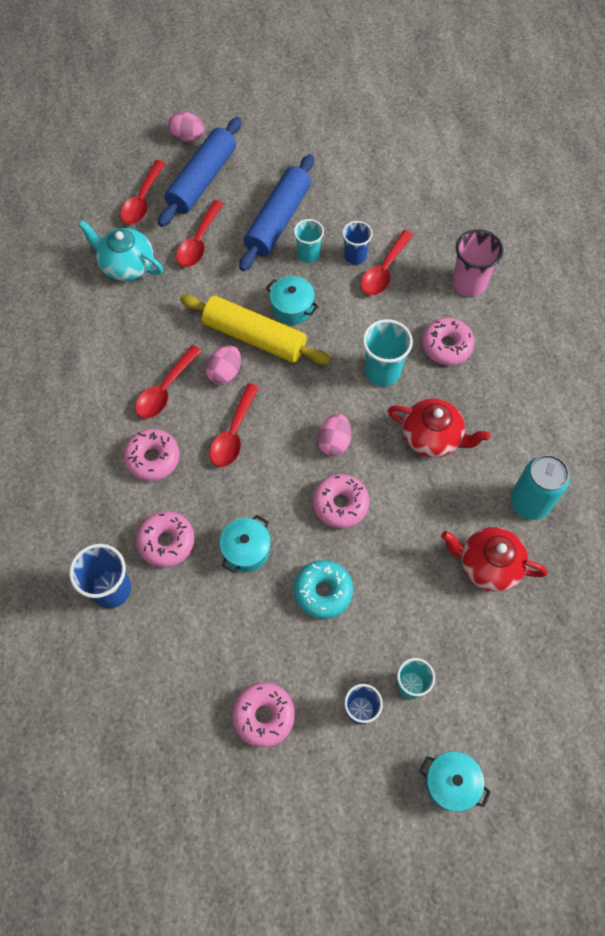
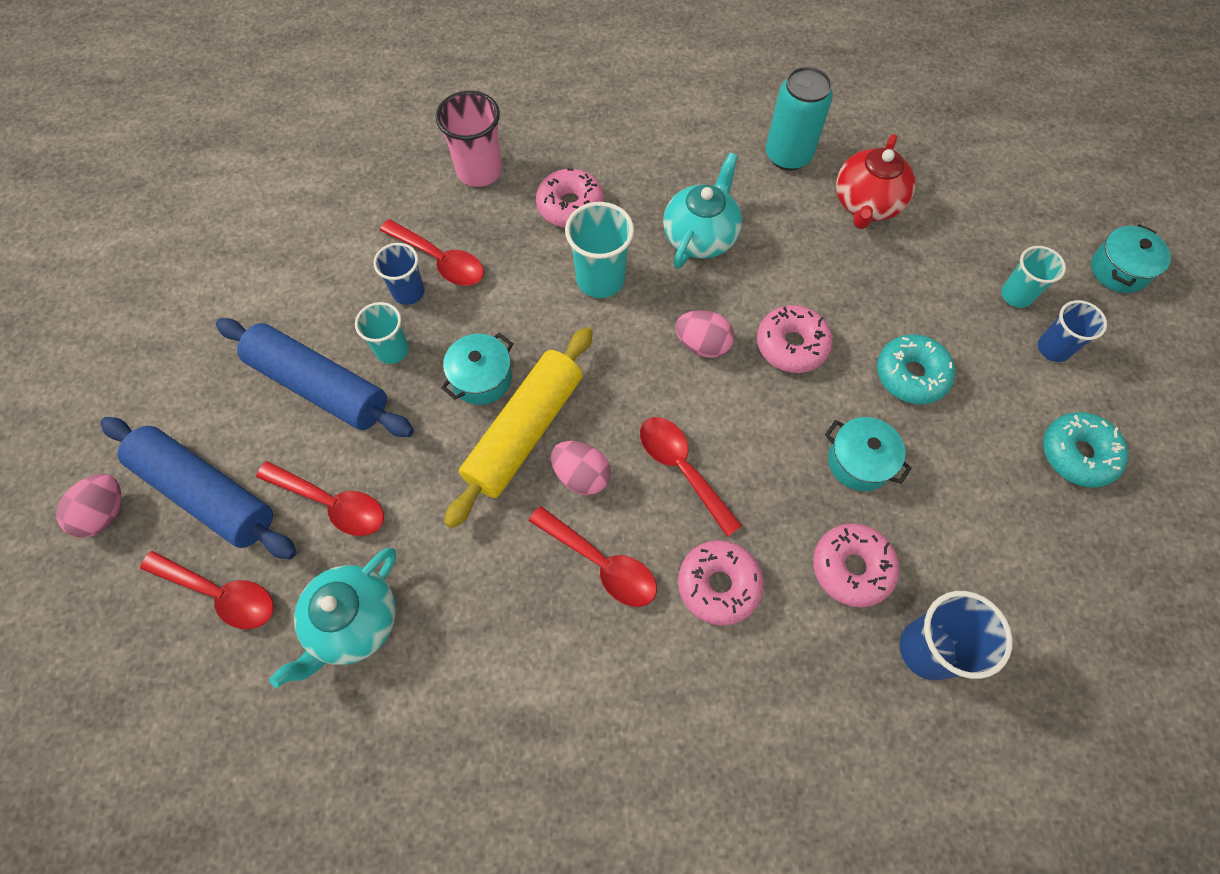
camera: 85 degrees left, 0 degrees up
red spoon [210,383,259,467] -> red spoon turned 150 degrees counterclockwise [640,417,742,537]
pink donut [232,682,295,747] -> turquoise donut [1043,412,1129,488]
red teapot [388,398,490,458] -> turquoise teapot [663,153,742,269]

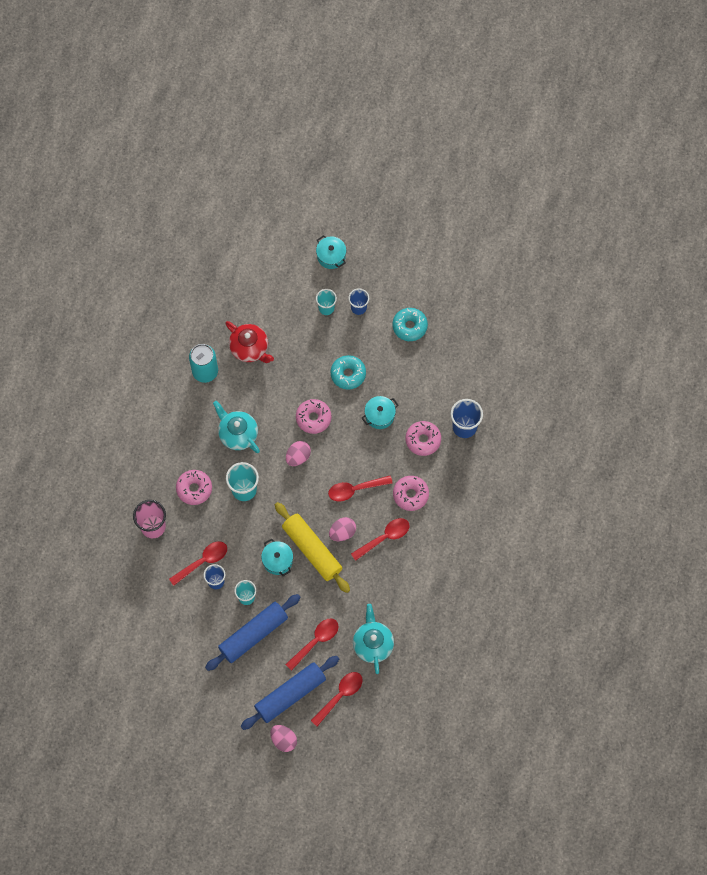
camera: 70 degrees left, 5 degrees up
turquoise teapot [269,548,396,688] -> turquoise teapot turned 150 degrees counterclockwise [353,604,394,674]

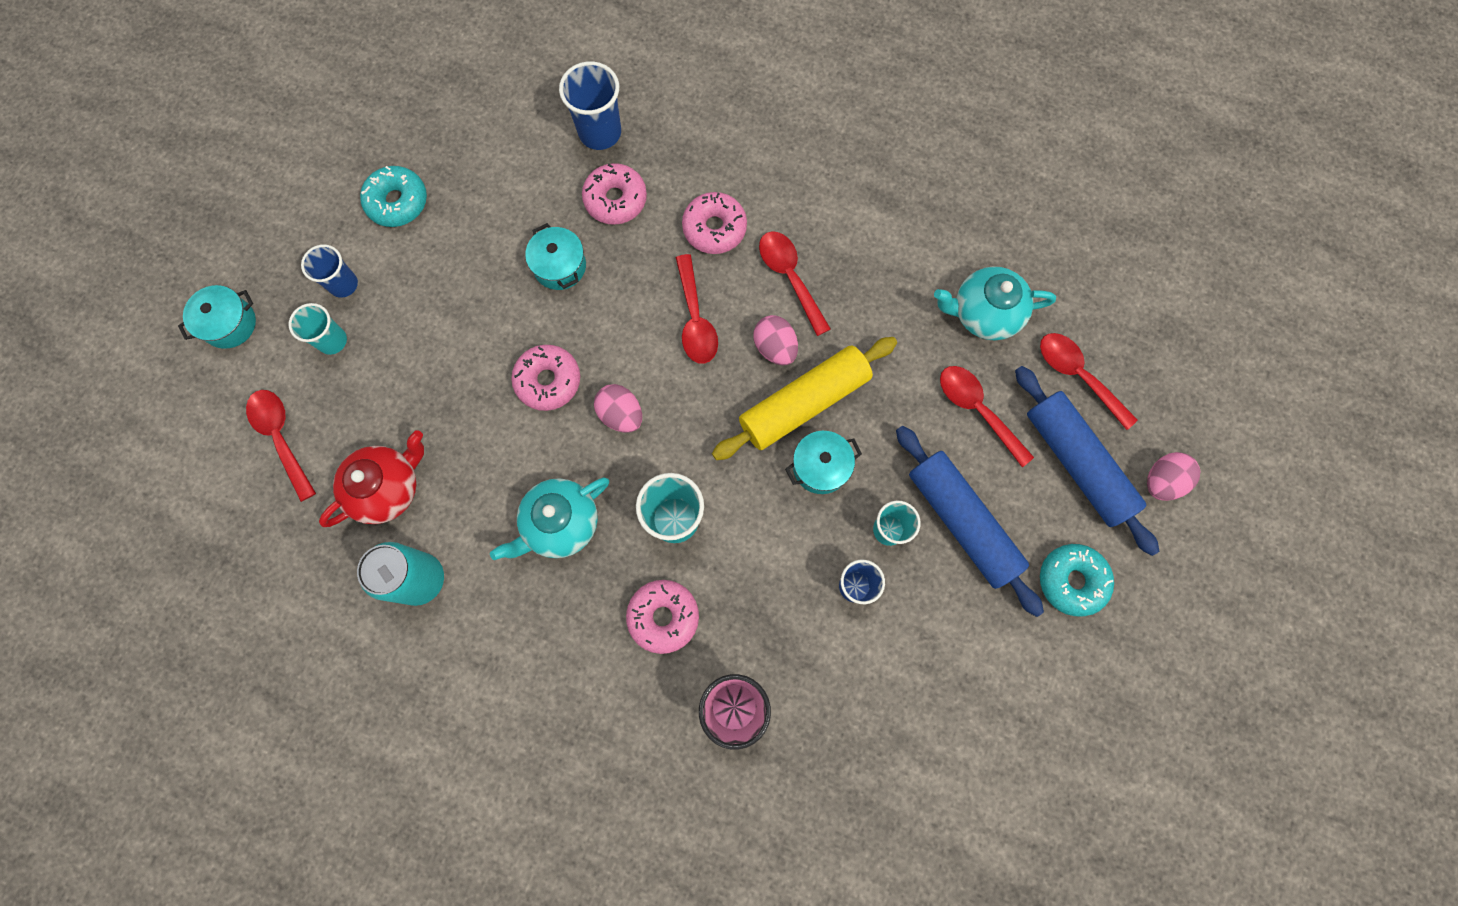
camera: 85 degrees left, 5 degrees up
red spoon [169,541,227,586] -> red spoon moved to [246,390,316,502]
turquoise donut [331,355,366,390] -> turquoise donut moved to [1040,544,1114,616]

